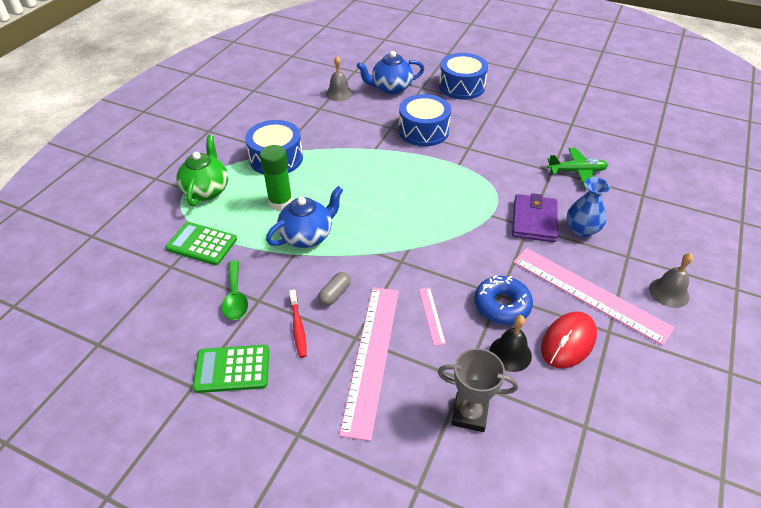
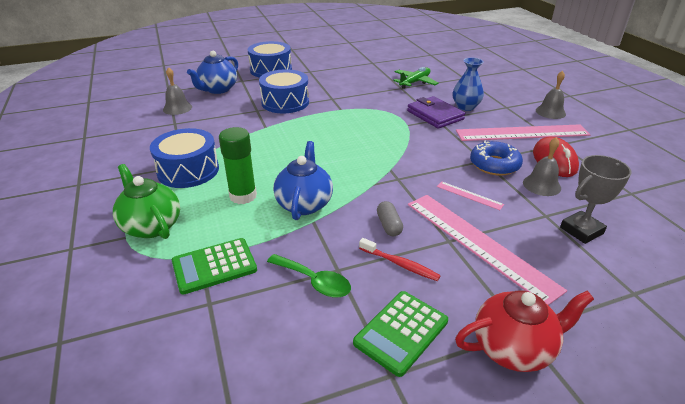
camera: 45 degrees left, 10 degrees down
black bell [489,315,532,372] -> grey bell [523,137,561,196]
none -> red teapot [455,290,594,372]

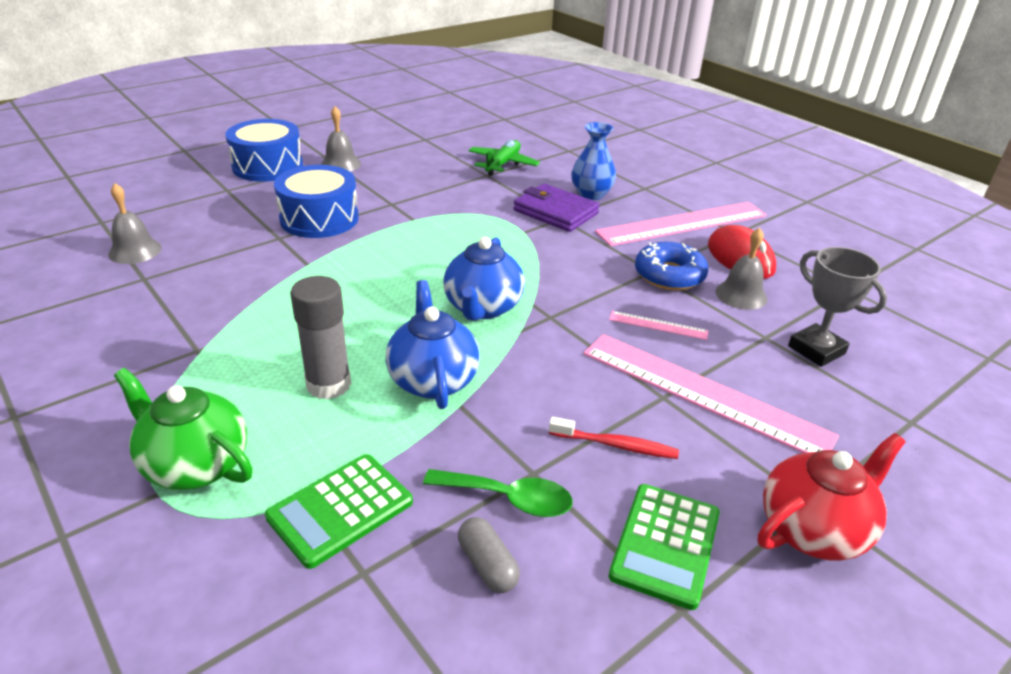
camera: 20 degrees left, 0 degrees up
blue drum [150,128,219,188] -> none
blue teapot [187,51,238,94] -> blue teapot moved to [443,237,525,321]
green glue stick [219,127,257,204] -> grey glue stick [290,276,351,400]
grey capsule [377,201,403,236] -> grey capsule moved to [458,517,520,593]
grey bell [536,71,566,119] -> grey bell moved to [321,106,361,171]
grey trophy [560,155,632,244] -> grey trophy turned 75 degrees counterclockwise [788,247,887,367]

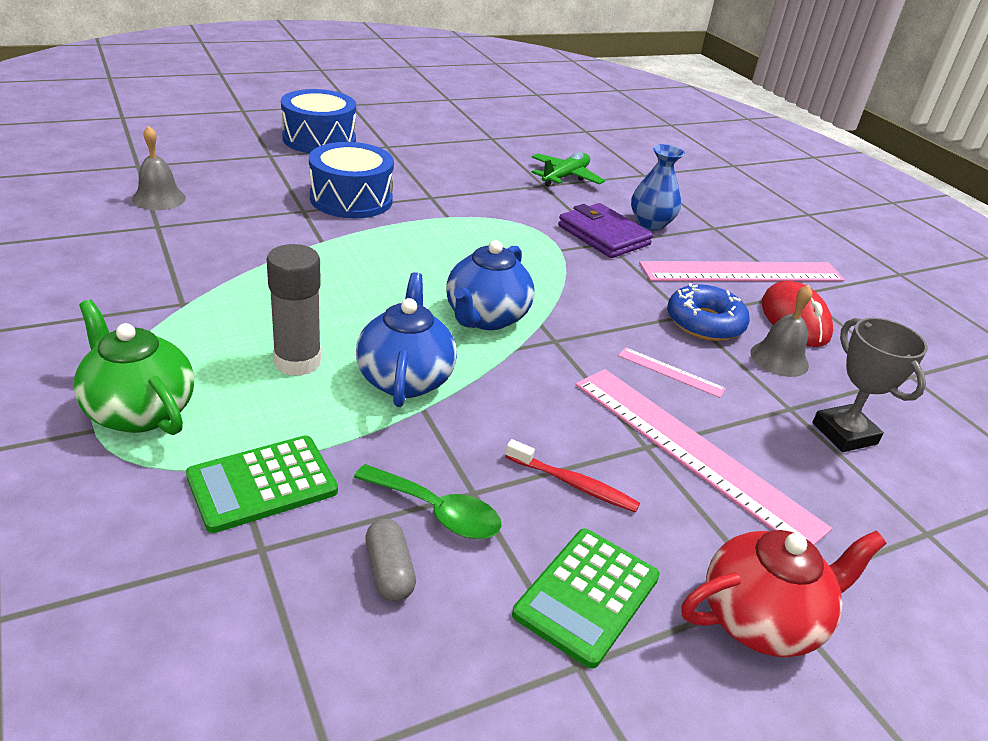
camera: 10 degrees right, 0 degrees up
grey bell [321,106,361,171] -> none

